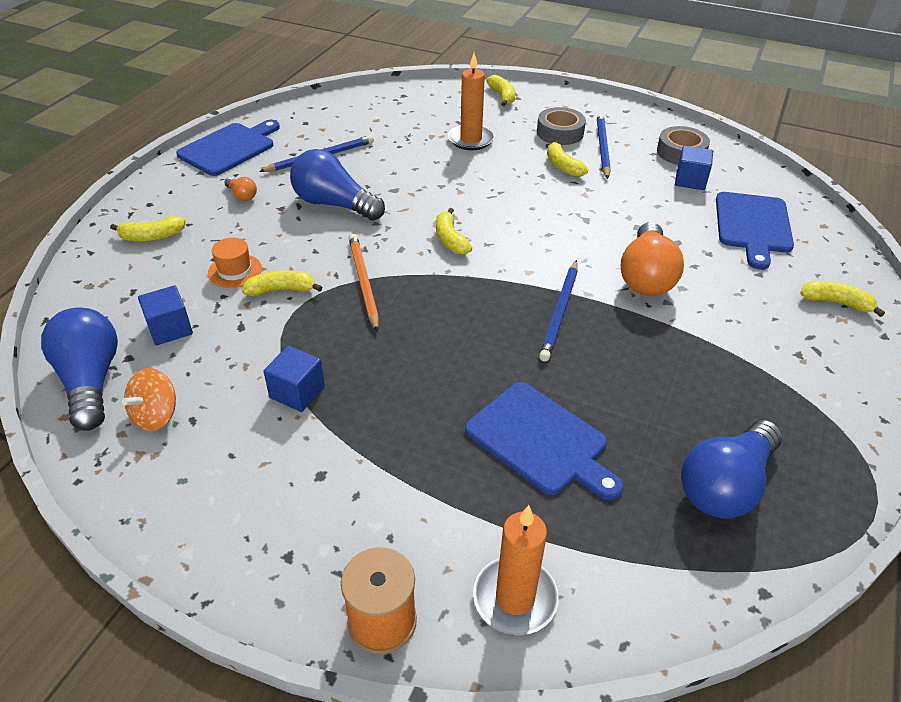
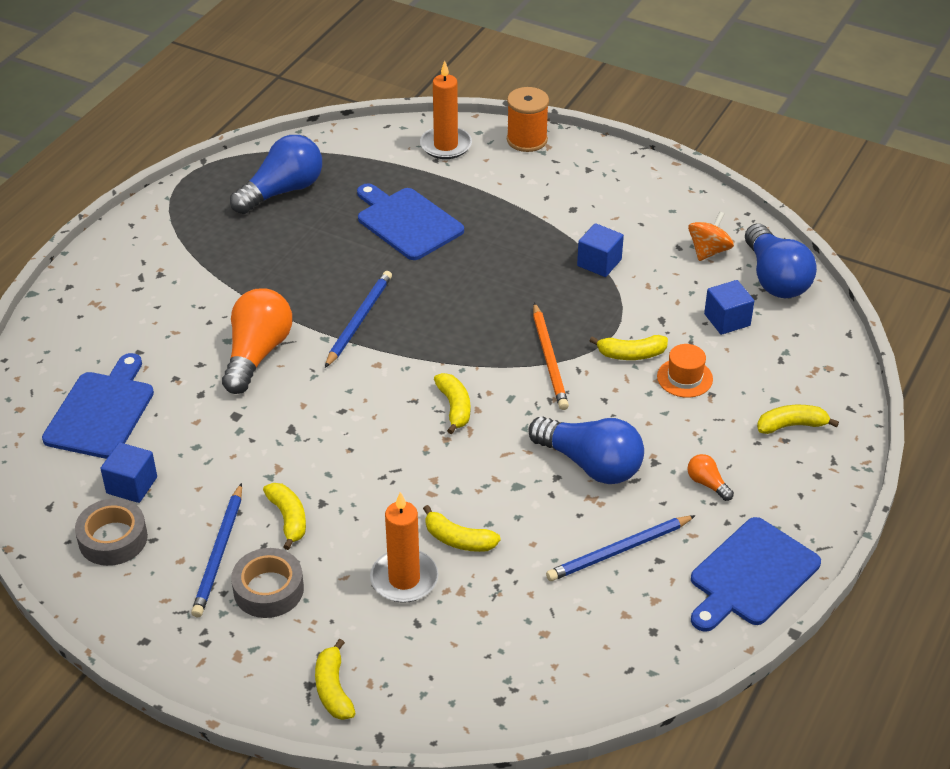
camera: 175 degrees left, 0 degrees up
yellow banana [800,281,885,317] -> yellow banana moved to [423,505,501,552]

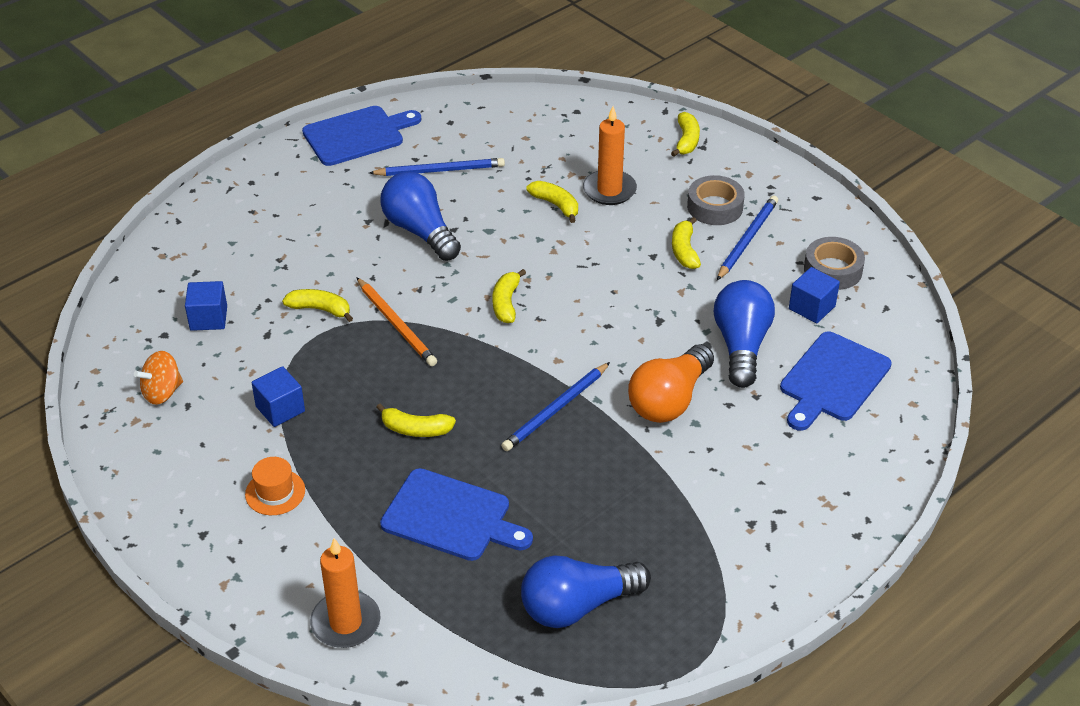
camera: 160 degrees left, 0 degrees up
blue cutting board [357,183,464,260] -> blue cutting board turned 45 degrees counterclockwise [380,468,533,561]
orange spool [507,87,549,152] -> none
orange pencil [533,302,569,410] -> orange pencil turned 135 degrees clockwise [356,277,437,366]
orange hat [657,344,713,398] -> orange hat moved to [245,457,305,515]
orange light bulb [687,454,734,501] -> none
blue light bulb [745,224,817,298] -> blue light bulb moved to [714,280,775,388]
yellow banana [757,405,839,434] -> yellow banana moved to [376,404,456,437]

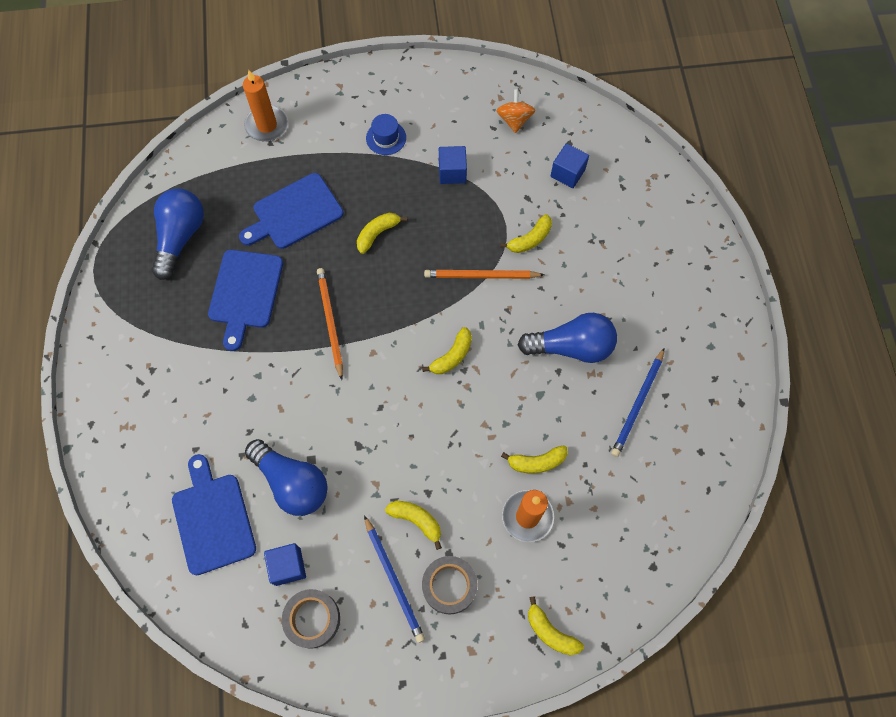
camera: 125 degrees right, 25 degrees up
orange hat [245,457,305,515] -> blue hat [366,114,406,155]
blue cutting board [302,106,422,166] -> blue cutting board moved to [208,250,283,351]
yellow banana [492,269,526,323] -> yellow banana turned 90 degrees clockwise [422,327,472,374]
blue pencil [501,362,610,451] -> orange pencil [317,268,343,380]
orange light bulb [628,344,714,423] -> none

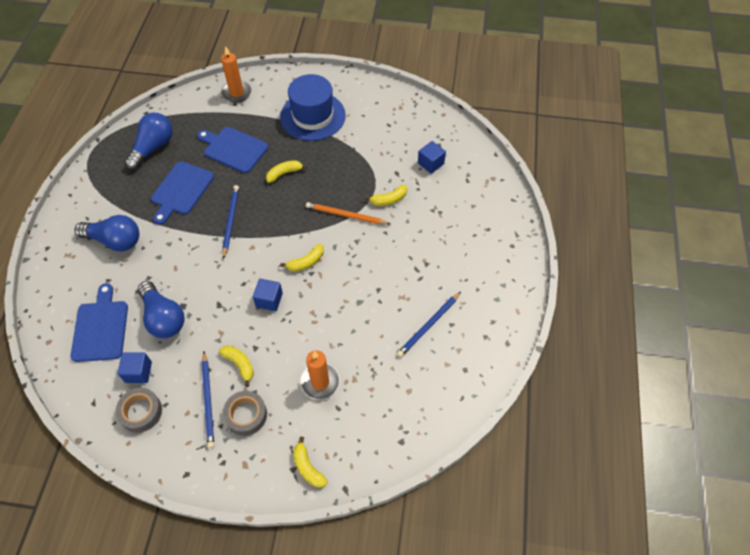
camera: 15 degrees right, 10 degrees down
blue cutting board [239,173,343,249] -> blue cutting board turned 45 degrees clockwise [197,127,268,173]
orange pencil [317,268,343,380] -> blue pencil [222,185,239,259]
blue hat [366,114,406,155] -> blue hat [280,74,346,141], size x2.29
blue cube [439,146,467,184] -> blue cube moved to [253,279,283,311]
orange spinning top [496,89,535,133] -> none
yellow banana [501,446,568,474] -> none
blue light bulb [518,313,617,363] -> blue light bulb moved to [75,215,139,251]

